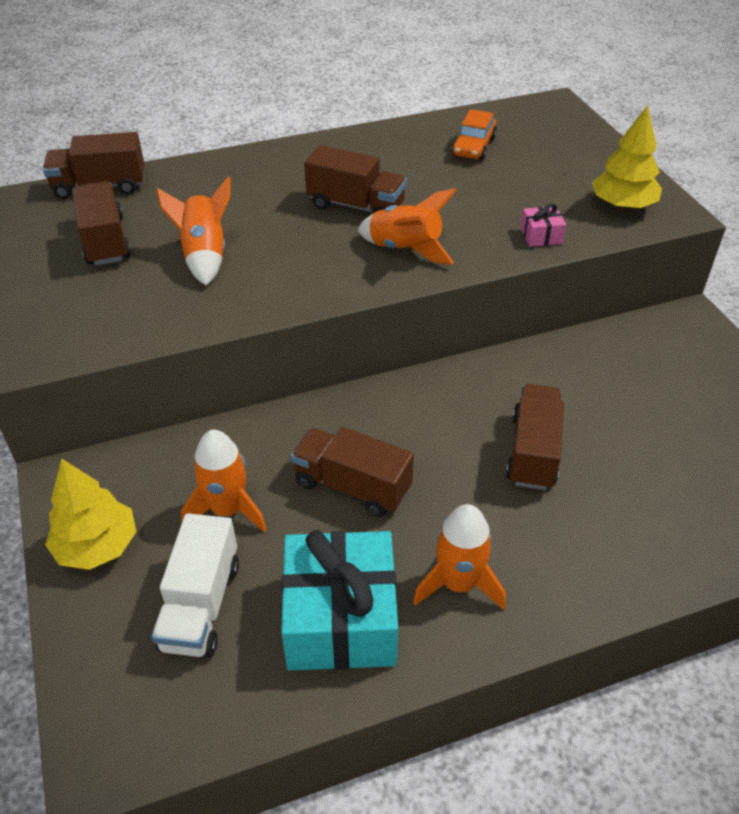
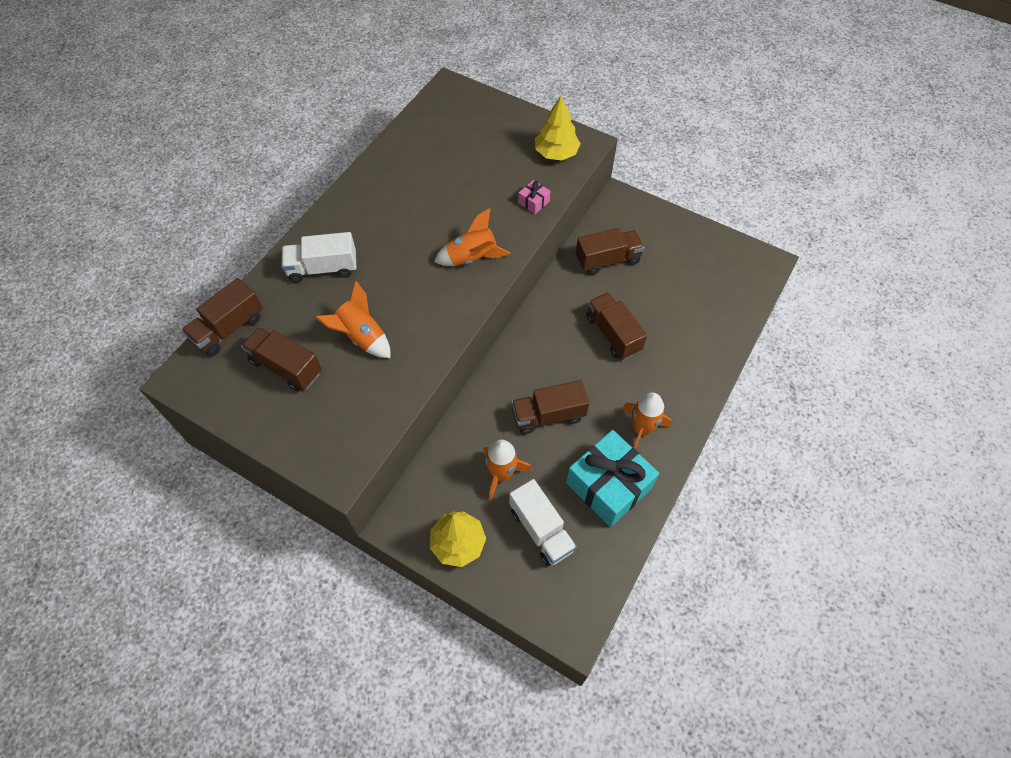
camera: 40 degrees left, 15 degrees up
brown truck [304,145,407,214] -> brown truck moved to [576,228,645,275]
orange car [452,109,497,160] -> none
none -> white truck [281,232,356,283]

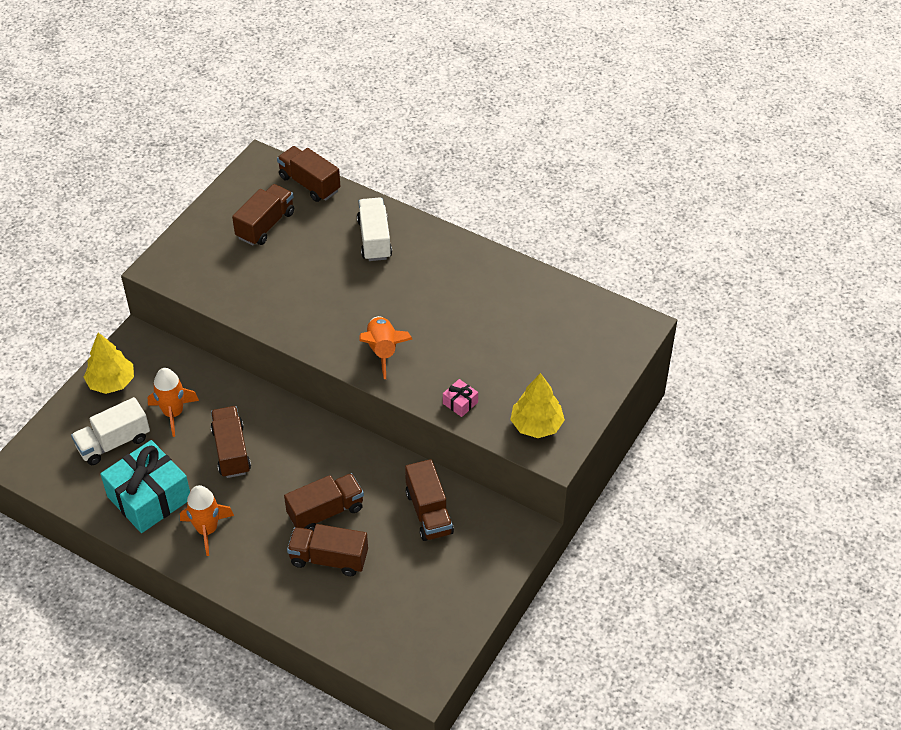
camera: 90 degrees right, 10 degrees down
orange rocket [315,281,391,358] -> none
none -> brown truck [287,524,368,576]

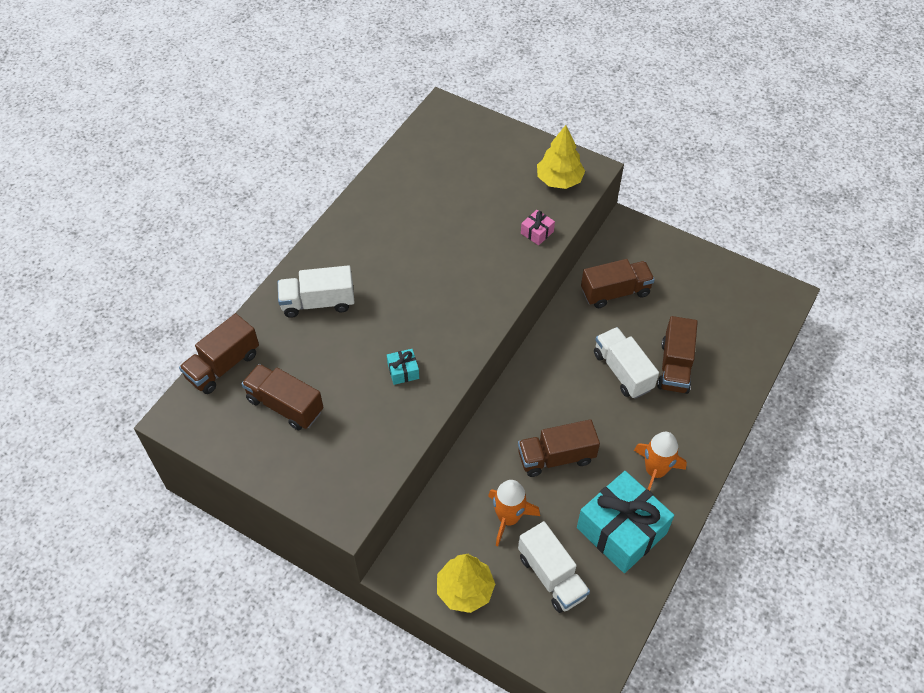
camera: 90 degrees left, 5 degrees up
brown truck [284,473,364,531] -> white truck [594,327,659,399]
orange rocket [360,316,412,379] -> none
none -> turquoise gift [387,349,419,385]

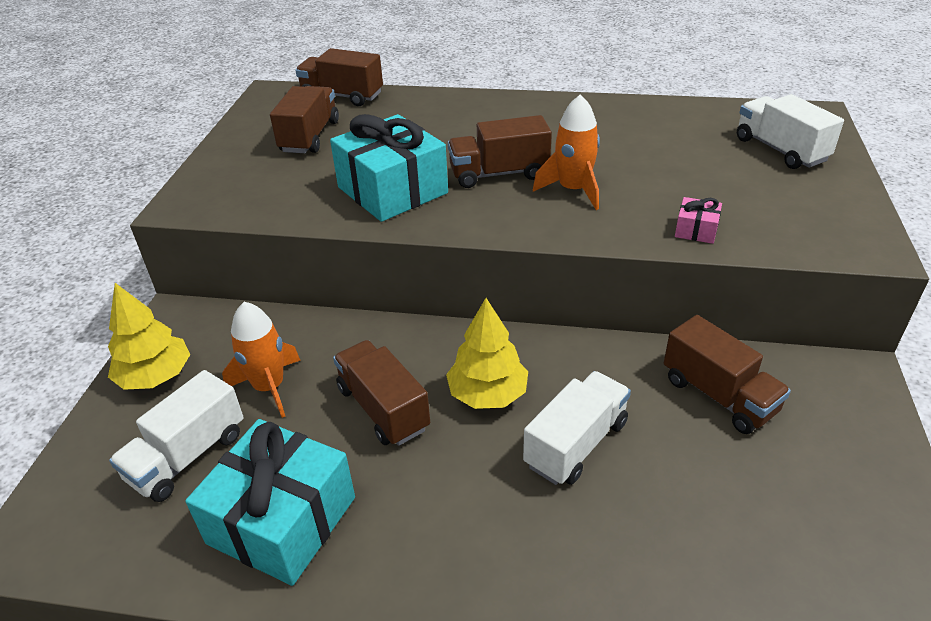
camera: 70 degrees right, 15 degrees down
white truck [278,265,355,318] -> white truck moved to [737,94,844,169]
turquoise gift [387,349,419,385] -> turquoise gift [330,114,448,222], size x2.40
yellow tree [537,125,585,189] -> yellow tree moved to [446,298,528,409]
orange rocket [634,432,687,491] -> orange rocket moved to [533,95,600,210]
brown truck [657,316,698,394] -> brown truck moved to [448,115,552,188]

